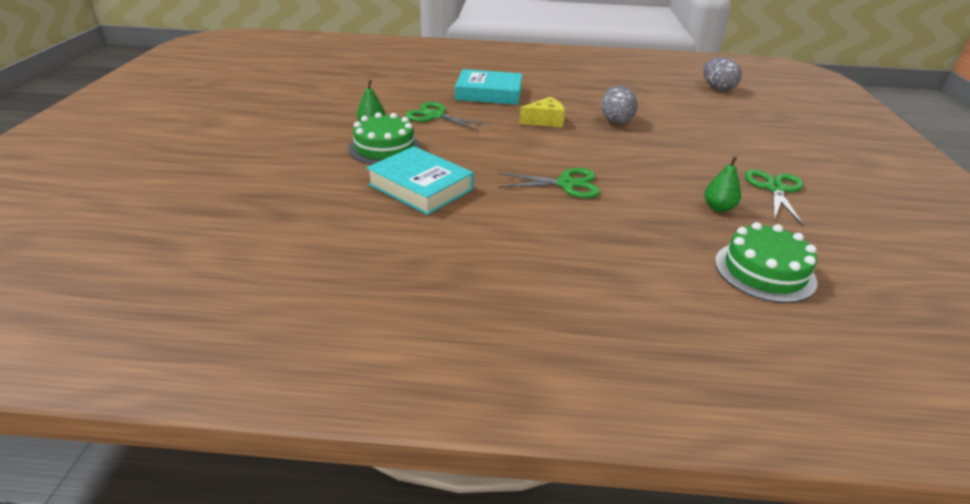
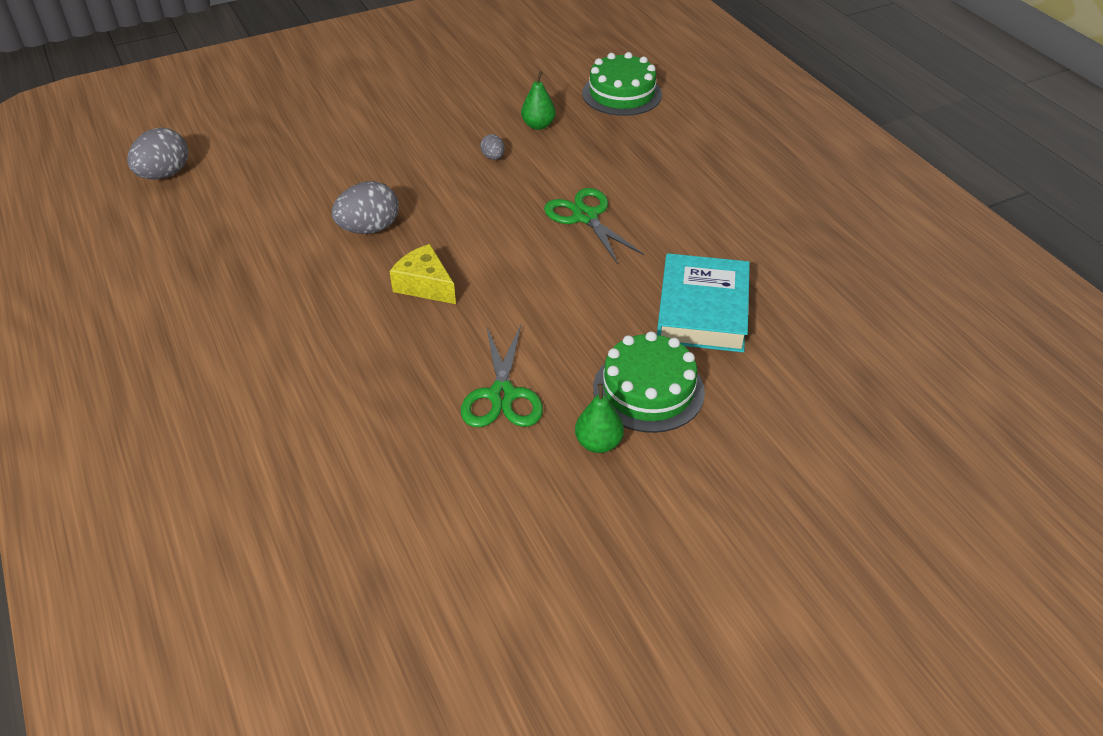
camera: 120 degrees left, 10 degrees up
turquoise book [455,69,523,105] -> none
green scissors [745,169,803,225] -> none
none -> grey egg [480,134,505,160]

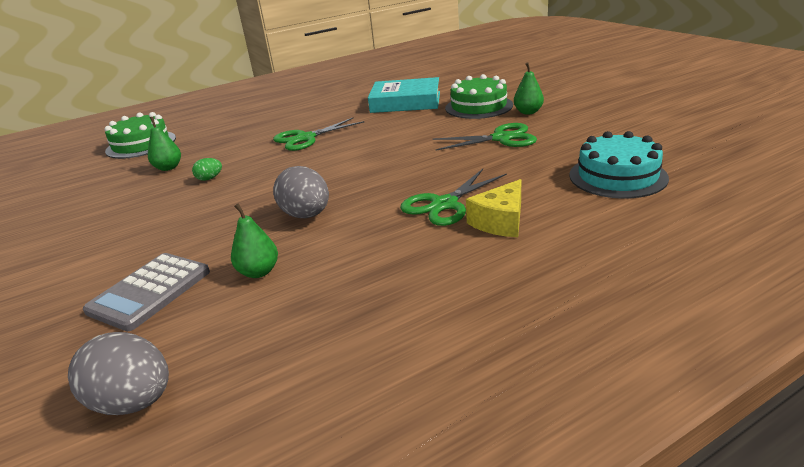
camera: 90 degrees left, 15 degrees down
yellow cheese [390,244,456,304] -> yellow cheese moved to [466,179,521,237]
grey egg [480,134,505,160] -> green egg [192,158,222,181]
none -> grey calculator [83,253,210,331]
none -> green pear [231,203,278,278]
none -> green scissors [400,169,507,226]
none -> turquoise cake [569,131,669,199]

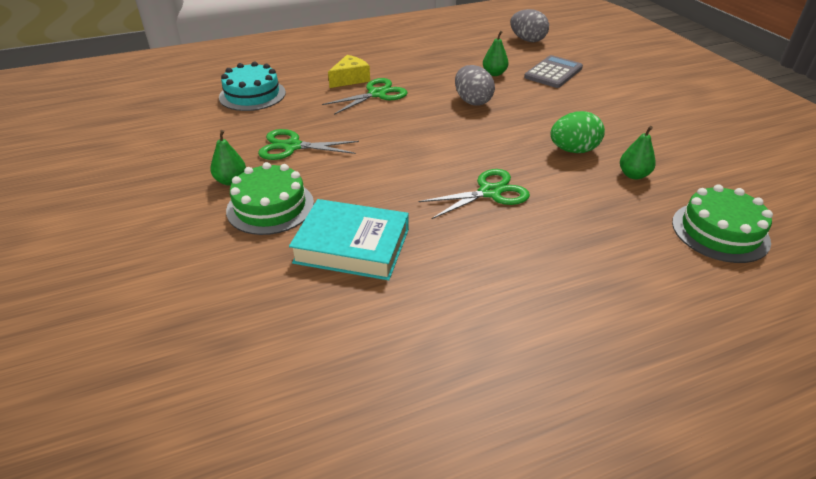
camera: 175 degrees left, 10 degrees up
green egg [192,158,222,181] -> green egg [551,111,605,153], size x1.98

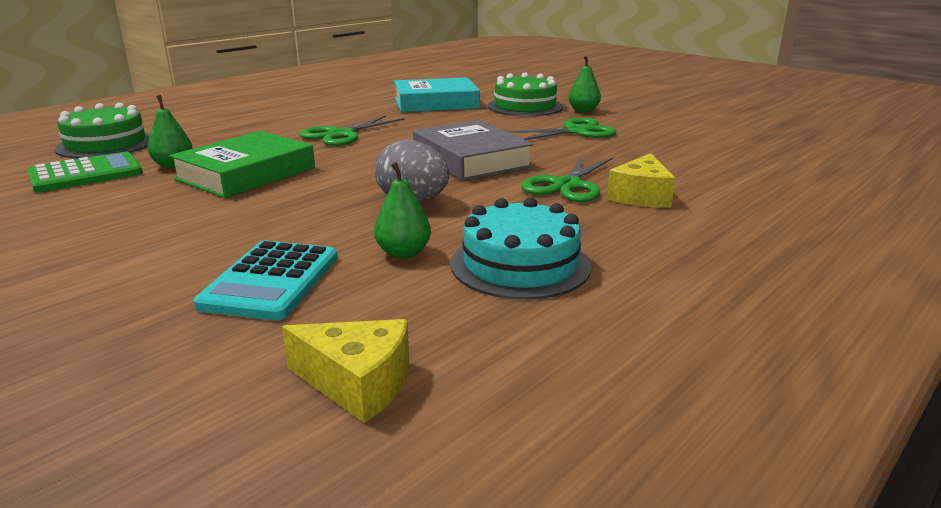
camera: 155 degrees right, 15 degrees down
turquoise cake [219,61,286,111] -> turquoise cake moved to [450,197,591,300]
grey egg [510,9,549,42] -> yellow cheese [282,319,409,423]
grey calculator [524,55,583,88] -> turquoise calculator [194,241,338,320]
green egg [551,111,605,153] -> green book [169,131,315,198]
none -> green calculator [28,152,143,193]
none -> grey book [413,120,534,181]

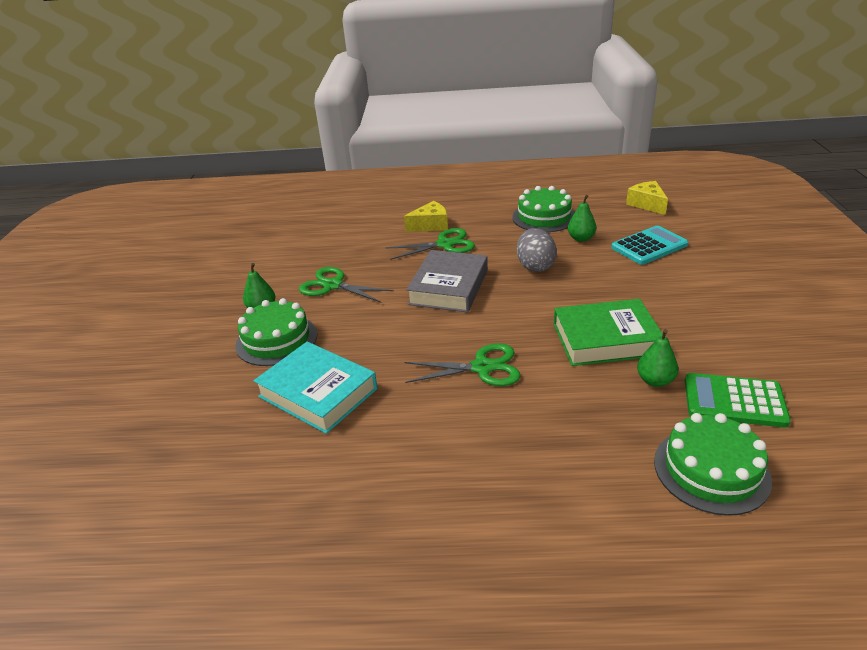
camera: 130 degrees left, 10 degrees up
turquoise cake [450,197,591,300] -> green cake [512,186,575,232]

